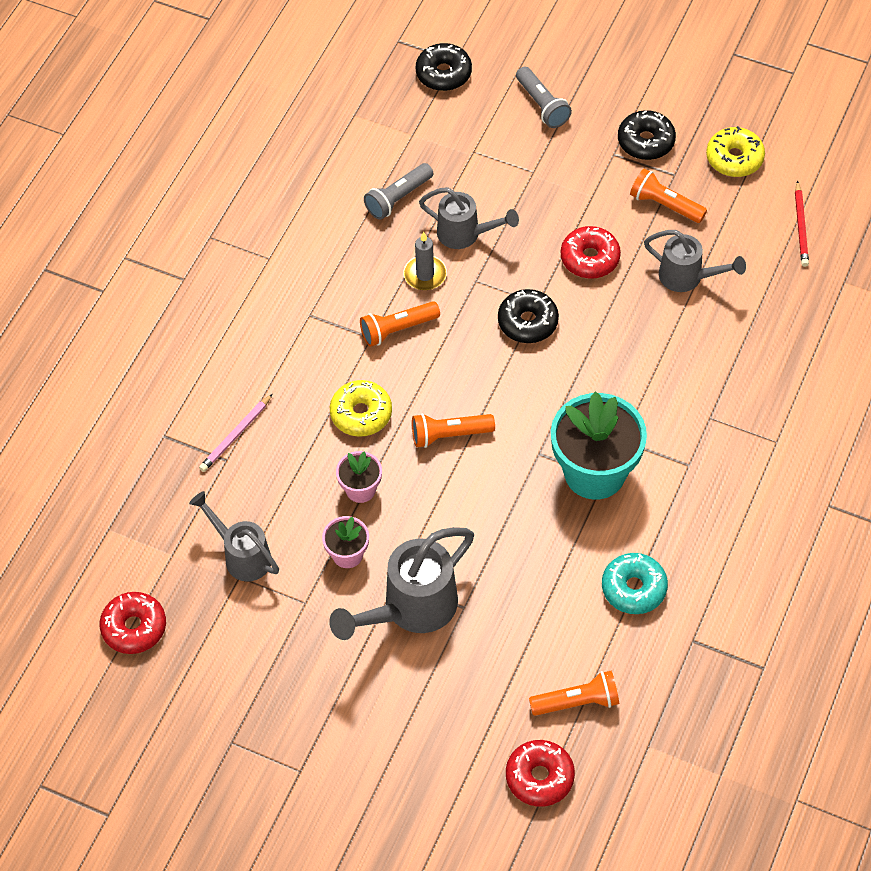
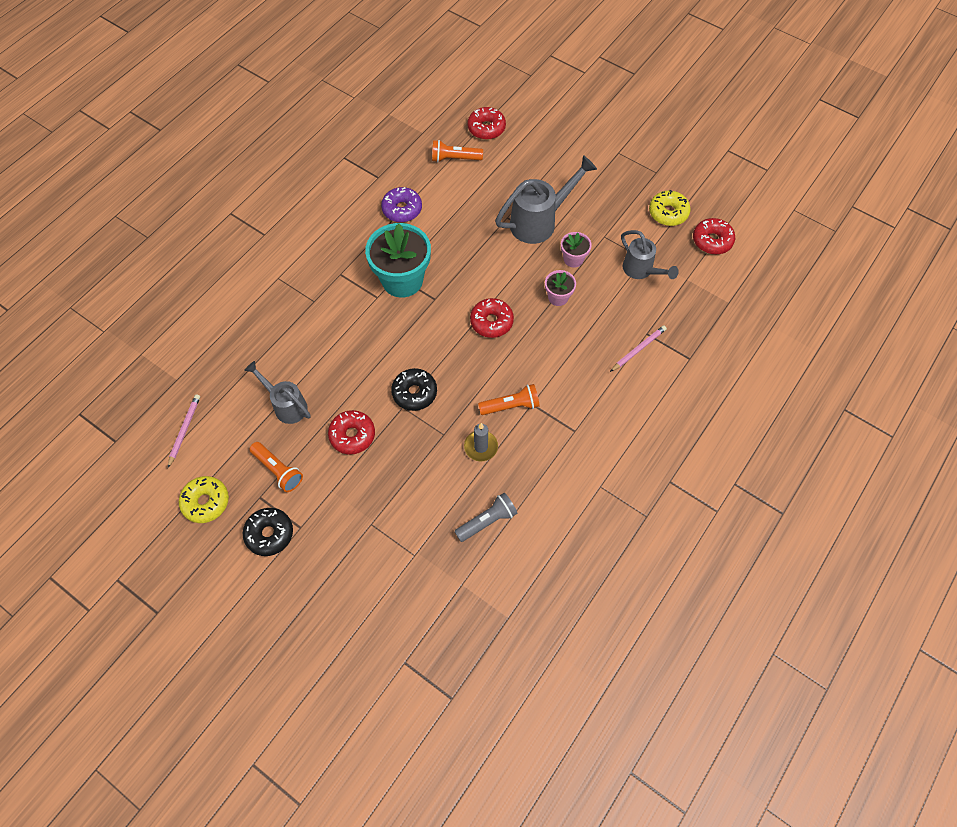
camera: 170 degrees left, 5 degrees up
yellow donut [330,380,392,437] -> yellow donut moved to [649,190,691,226]
orange flashlight [412,413,495,448] -> red donut [470,298,514,338]
black donut [416,43,472,91] -> none
grey watering can [419,187,519,249] -> none
grey flashlight [516,67,572,128] -> none
turquoise donut [602,553,668,614] -> purple donut [381,187,422,222]
red pencil [795,180,809,267] -> pink pencil [168,394,200,468]

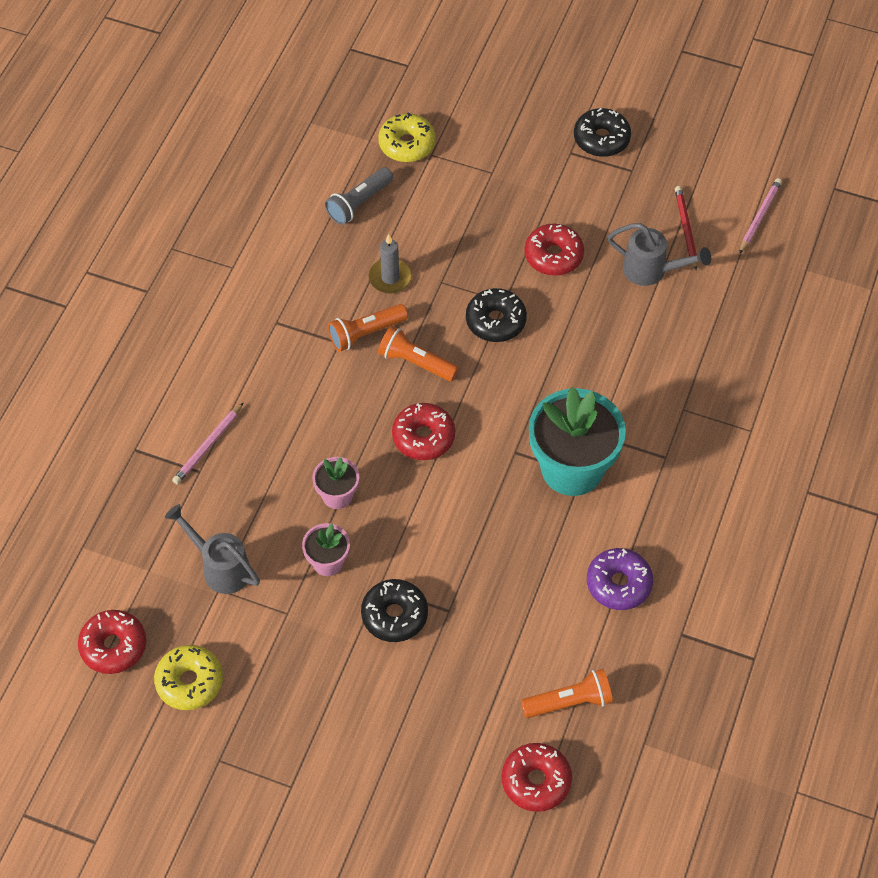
camera: 165 degrees right, 5 degrees down
pink pencil [168,394,200,468] -> pink pencil turned 150 degrees counterclockwise [739,178,782,254]
yellow donut [179,476,229,523] -> yellow donut moved to [378,112,436,162]
orange flashlight [249,442,303,492] -> orange flashlight moved to [378,326,459,381]
grey watering can [495,155,597,244] -> black donut [361,579,428,642]
none -> red pencil [675,186,697,270]

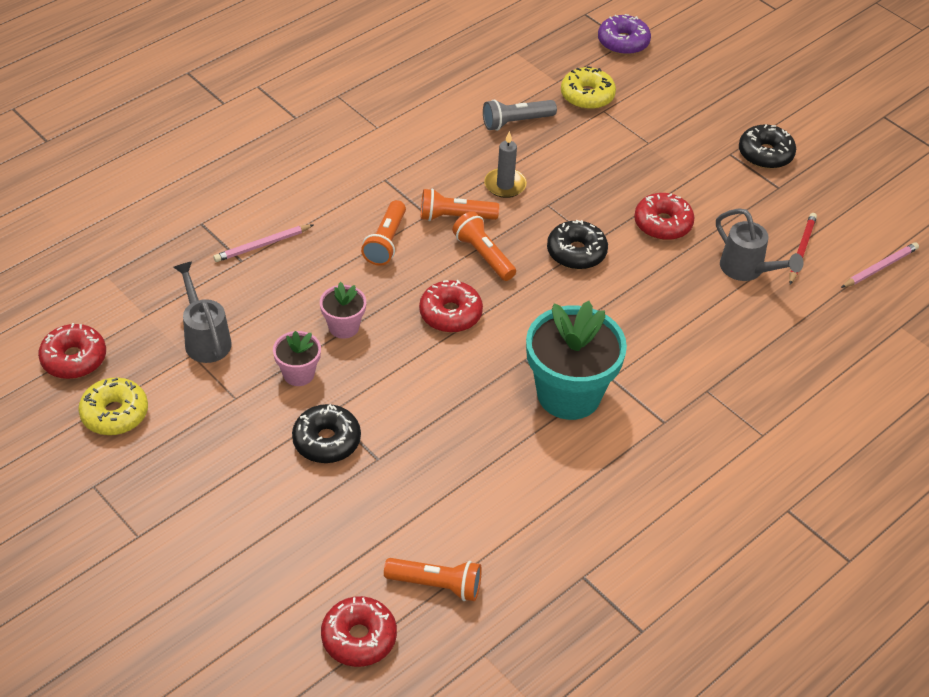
camera: 25 degrees right, 10 degrees down
purple donut [587,548,653,610] -> purple donut moved to [598,14,651,55]
none -> orange flashlight [361,200,406,266]

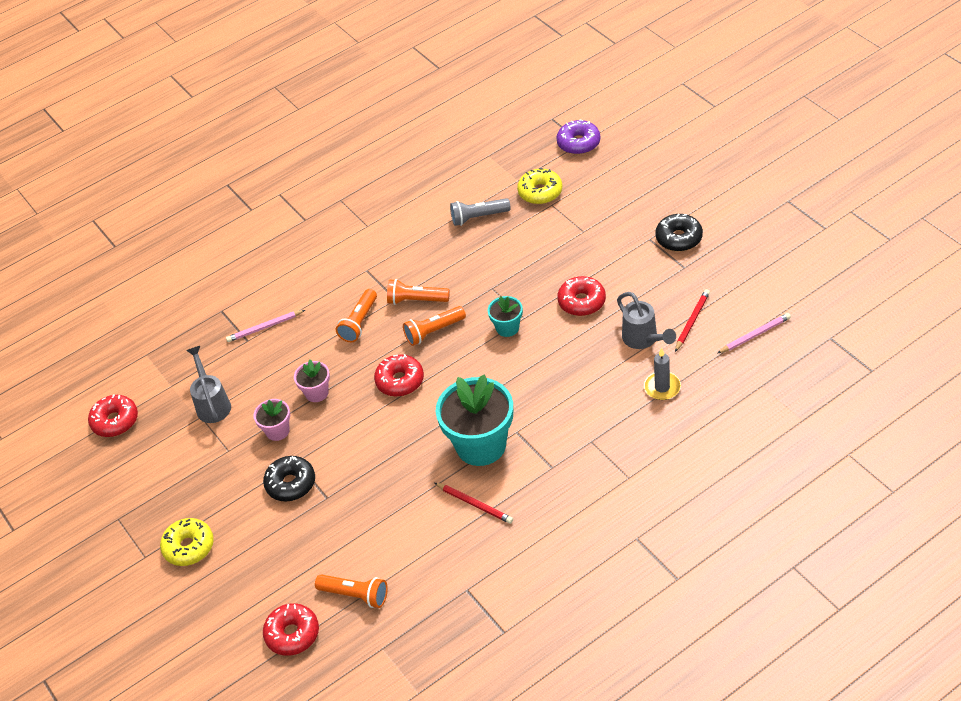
camera: 15 degrees right, 0 degrees up
yellow donut [78,377,148,435] -> yellow donut moved to [160,518,214,566]
orange flashlight [452,211,516,281] -> orange flashlight turned 90 degrees counterclockwise [403,306,466,346]
grey candle [484,131,527,198] -> grey candle moved to [644,348,681,400]
black donut [547,220,608,270] -> turquoise flower pot [487,296,523,337]
none -> red pencil [435,483,513,524]

